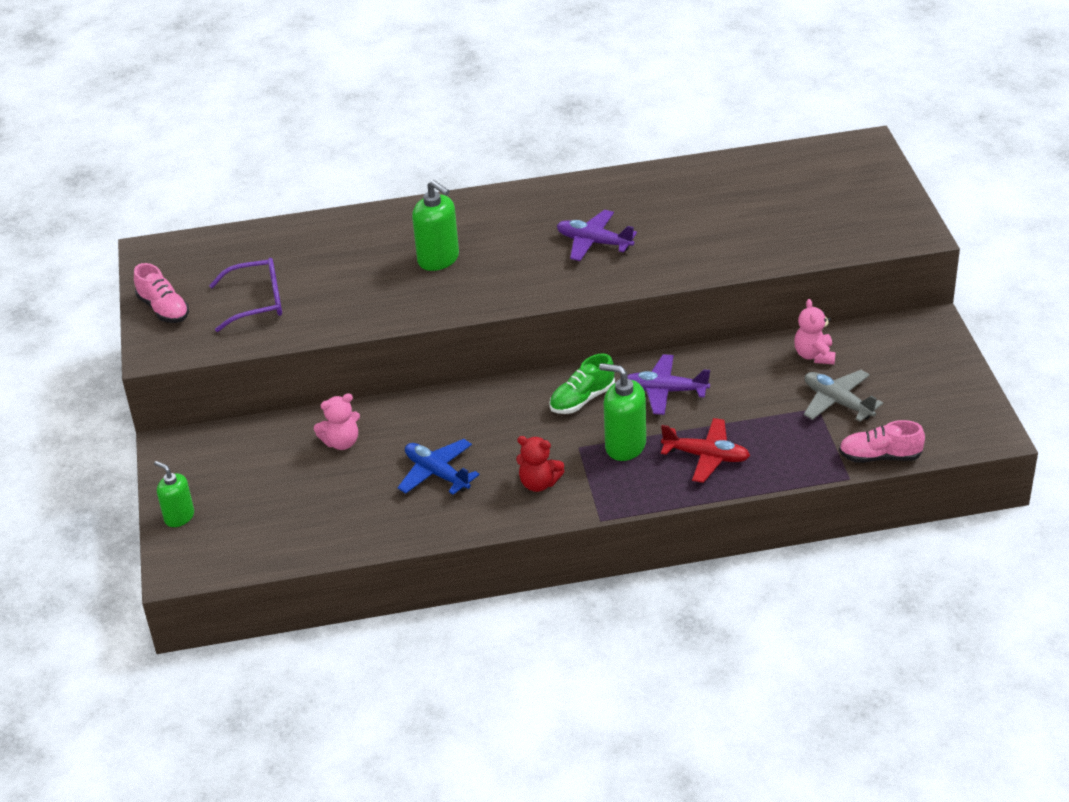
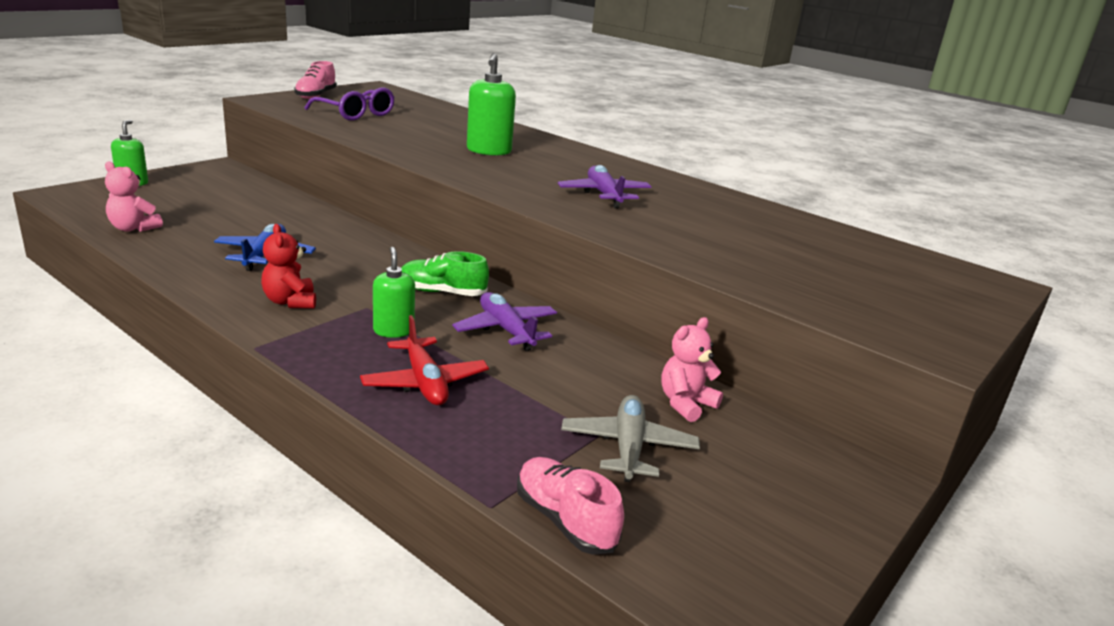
camera: 45 degrees right, 15 degrees down
pink teddy bear [314,393,360,450] -> pink teddy bear moved to [105,161,163,232]
green soap dispenser [599,363,646,461] -> green soap dispenser [373,247,415,338], size x0.66

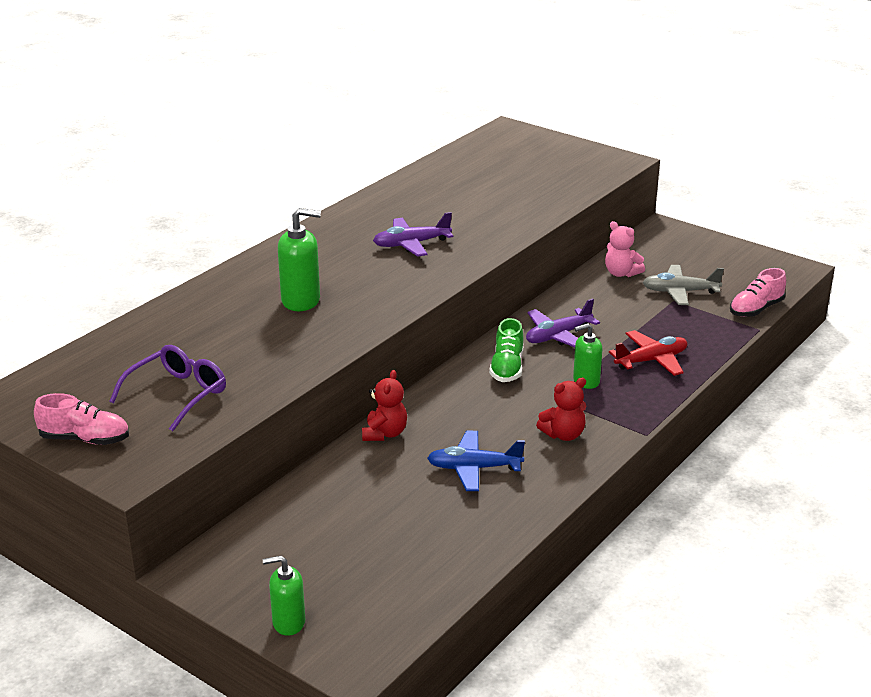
camera: 90 degrees left, 5 degrees up
pink teddy bear [105,161,163,232] -> none
none -> red teddy bear [362,370,407,441]

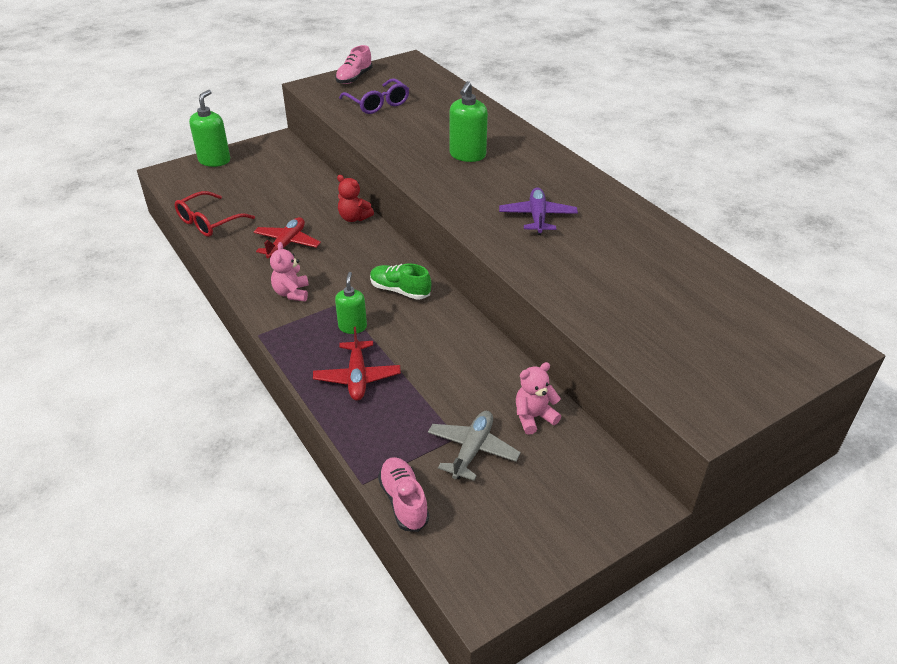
camera: 110 degrees right, 10 degrees up
green soap dispenser [263,556,305,636] -> green soap dispenser [189,90,230,167], size x1.51
blue plane [427,431,525,491] -> red plane [253,217,321,258]
purple plane [526,298,600,348] -> none
red teddy bear [536,378,586,441] -> pink teddy bear [270,242,309,301]
none -> red glasses [175,191,255,237]

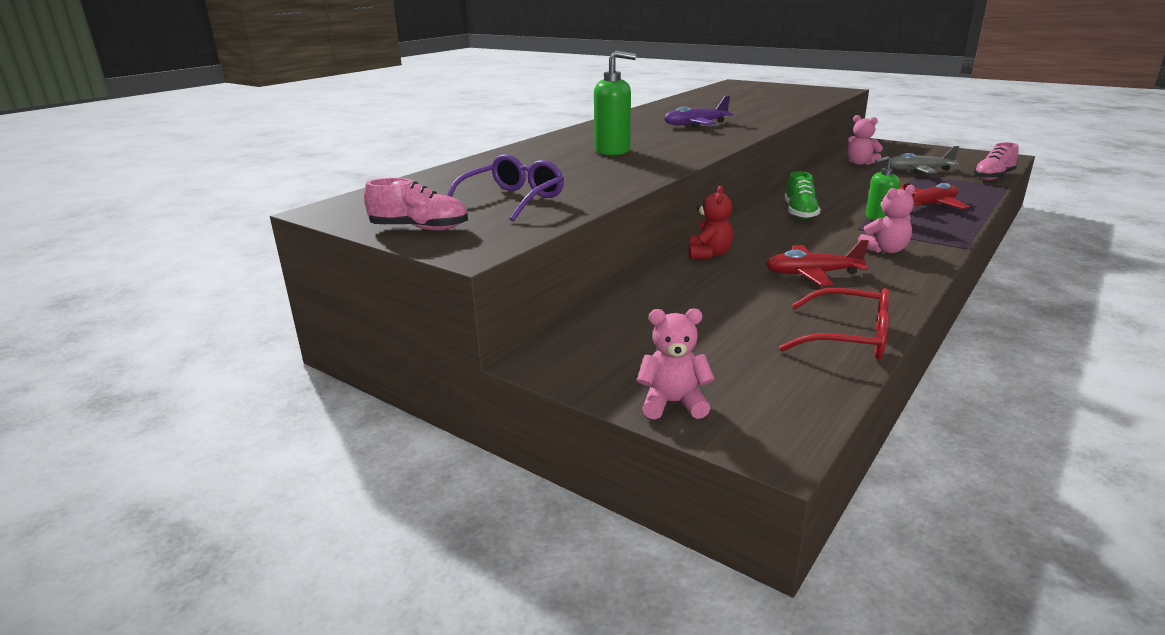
camera: 110 degrees left, 15 degrees down
green soap dispenser [189,90,230,167] -> pink teddy bear [637,308,715,419]

